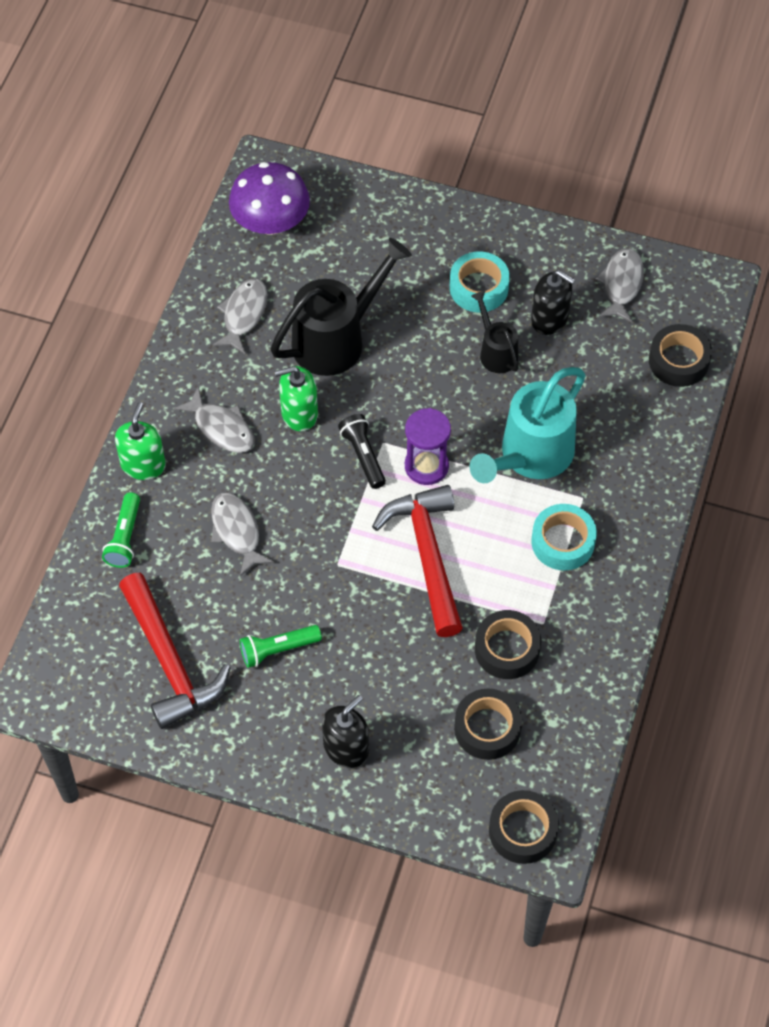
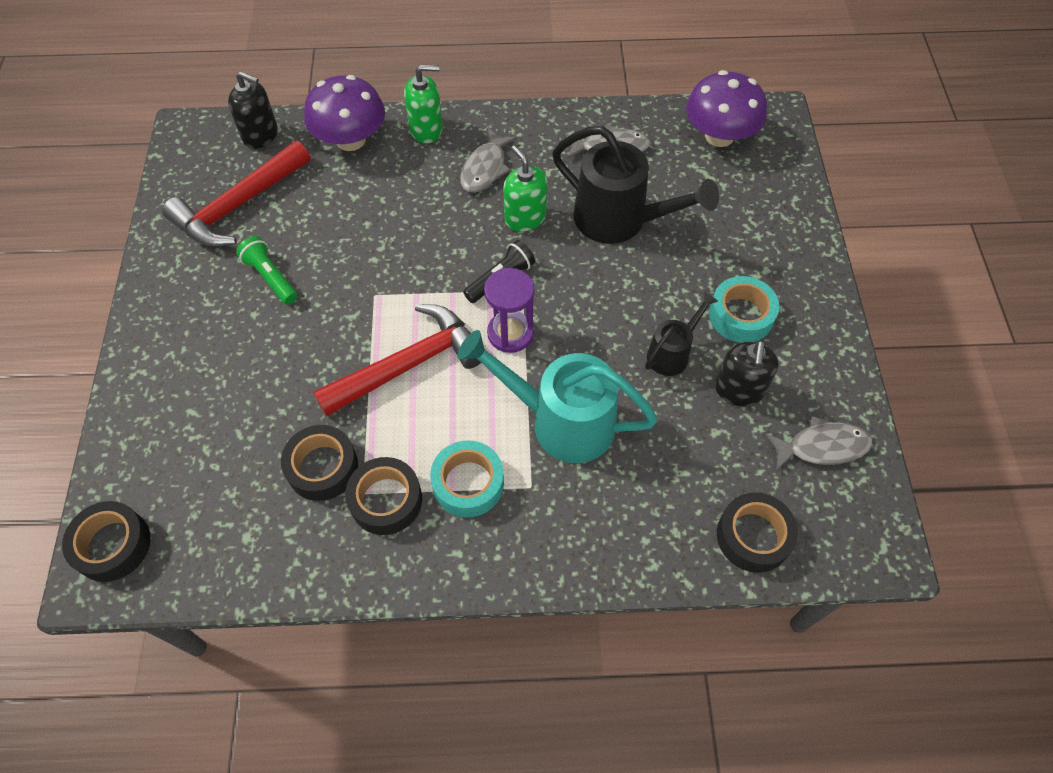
camera: 70 degrees right, 0 degrees up
green flashlight [102,492,140,568] -> purple mushroom [304,75,385,151]
grey fish [211,493,274,576] -> none
black soap dispenser [322,695,369,768] -> black soap dispenser moved to [228,71,278,149]
black tape [454,689,522,760] -> black tape moved to [345,457,422,535]

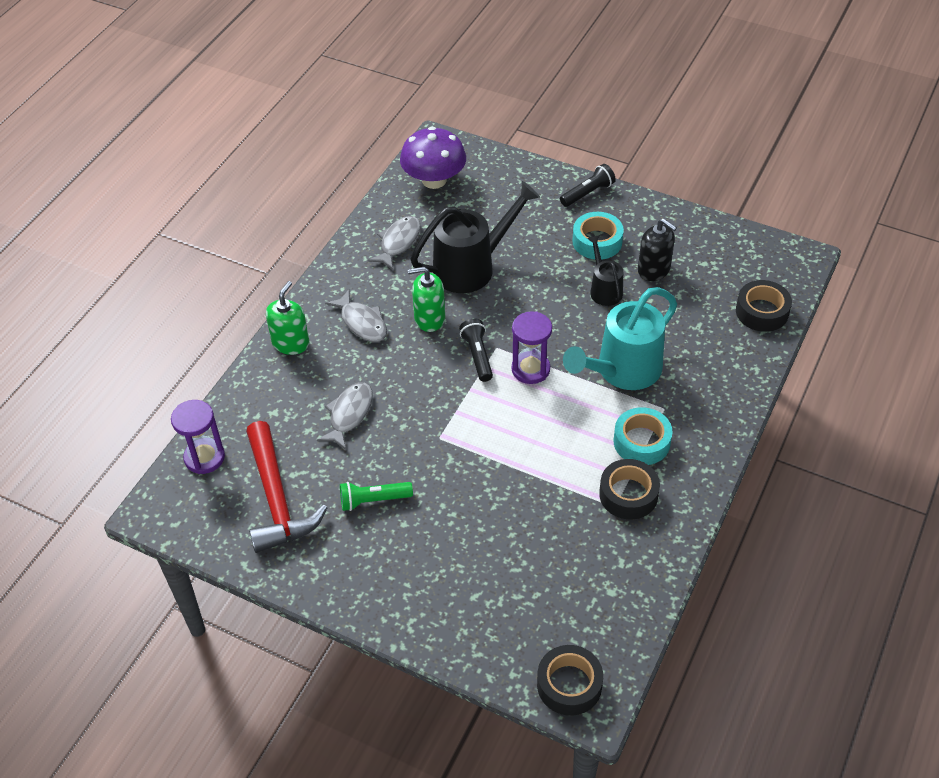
camera: 60 degrees left, 10 degrees down
black soap dispenser [228,71,278,149] -> purple hourglass [171,400,225,474]
black tape [281,425,358,501] -> none
purple mushroom [304,75,385,151] -> none
red hammer [313,304,481,416] -> none
grey fish [765,416,873,471] -> grey fish moved to [317,382,373,450]
none -> black flashlight [560,164,616,207]

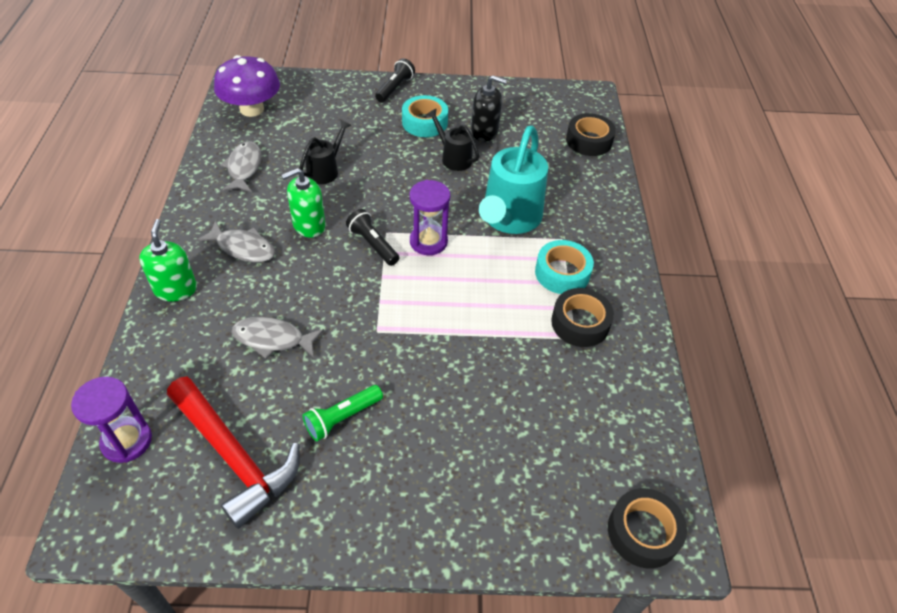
camera: 30 degrees left, 0 degrees up
grey fish [317,382,373,450] -> grey fish turned 75 degrees counterclockwise [232,317,324,359]
black watering can [410,181,540,293] -> black watering can [299,119,351,184], size x0.53

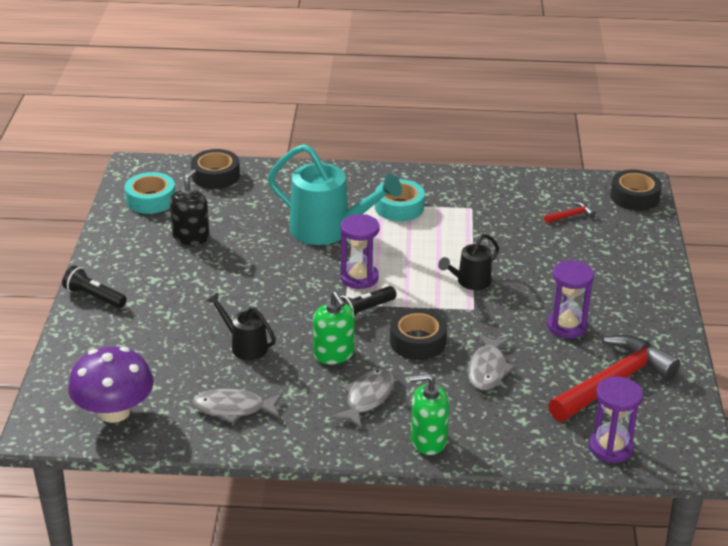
camera: 85 degrees left, 15 degrees down
green flashlight [303,385,383,441] -> purple hourglass [547,260,594,338]
turquoise tape [402,95,448,137] -> turquoise tape moved to [125,172,175,214]
black watering can [426,108,479,171] -> black watering can moved to [438,234,499,290]
black tape [551,288,614,347] -> black tape moved to [390,308,447,360]
none -> red hammer [544,201,596,223]

